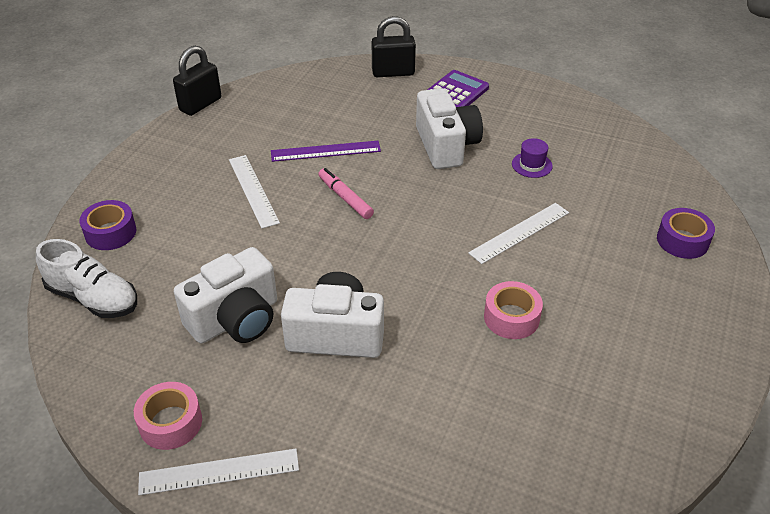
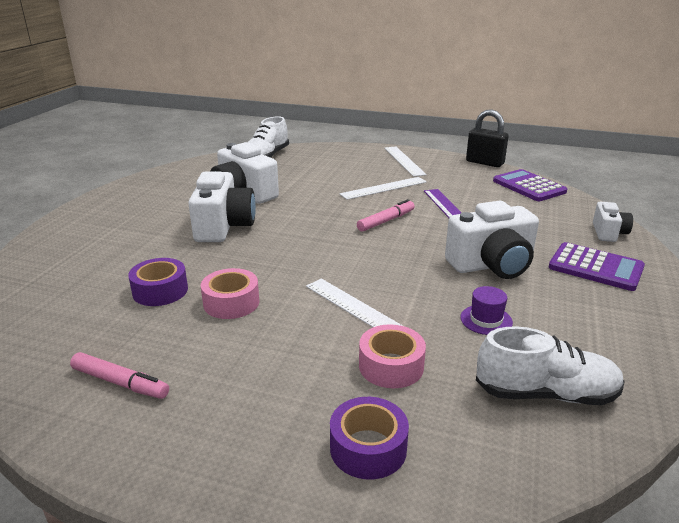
camera: 85 degrees right, 15 degrees down
purple tape [80,200,136,250] -> purple tape moved to [128,258,188,306]
pink tape [134,382,202,450] -> pink tape moved to [359,324,426,388]
white ruler [138,449,299,496] -> white ruler moved to [384,147,427,177]
black padlock [372,16,416,77] -> white camera [593,202,633,242]
none -> pink marker [70,352,169,399]
none -> white shoe [476,326,625,405]
none -> purple calculator [493,169,567,201]

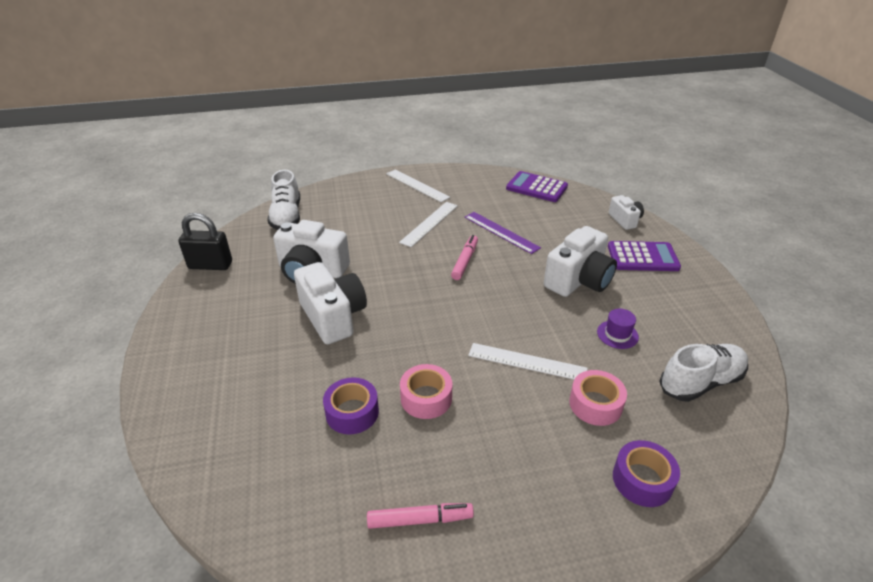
camera: 30 degrees left, 10 degrees up
black padlock [466,109,509,167] -> black padlock moved to [179,213,232,270]

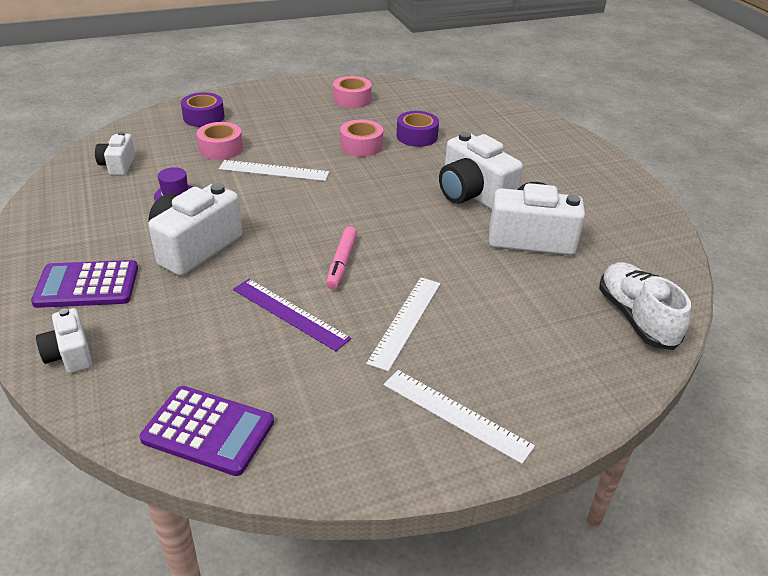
camera: 170 degrees right, 0 degrees up
black padlock [179,213,232,270] -> none
pink marker [367,503,474,529] -> pink tape [333,76,372,108]
white shoe [659,344,748,402] -> white camera [95,132,135,176]

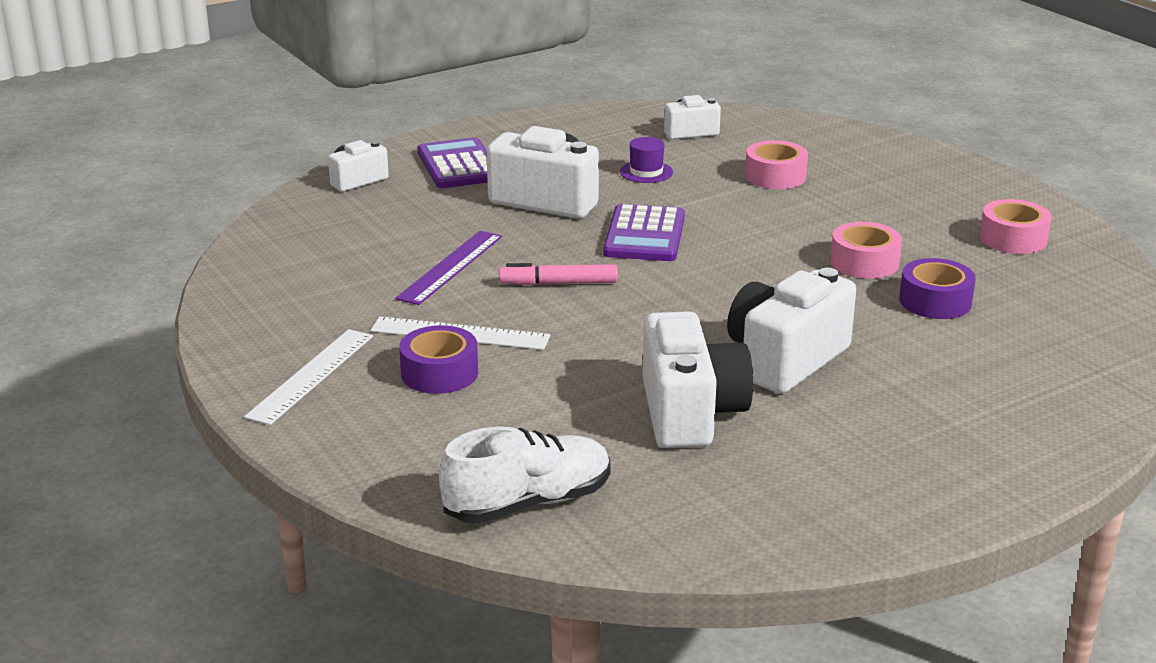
camera: 80 degrees right, 10 degrees down
purple calculator [140,386,274,476] -> purple calculator moved to [603,204,685,261]
purple tape [181,92,225,127] -> purple tape moved to [399,325,478,394]
white ruler [219,160,329,181] -> none

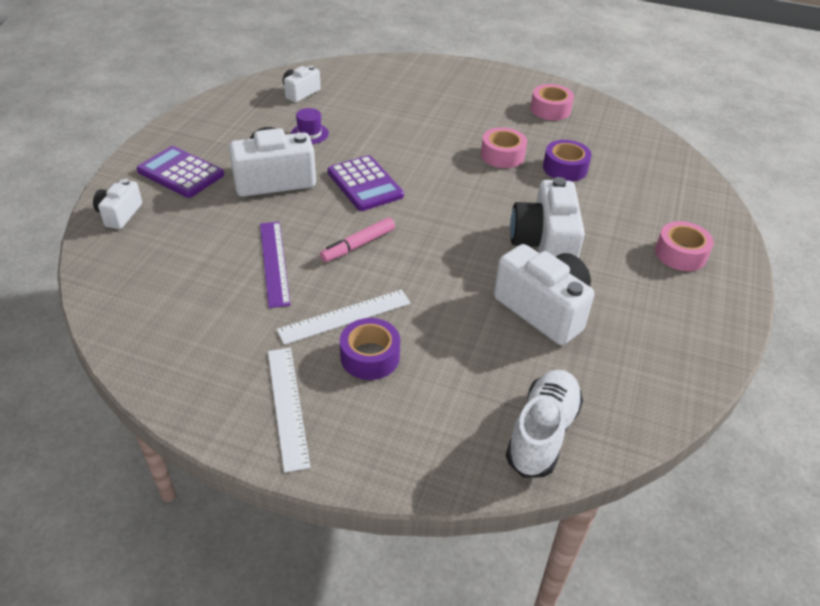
camera: 40 degrees left, 15 degrees up
pink tape [745,140,808,189] -> pink tape moved to [655,221,714,271]

